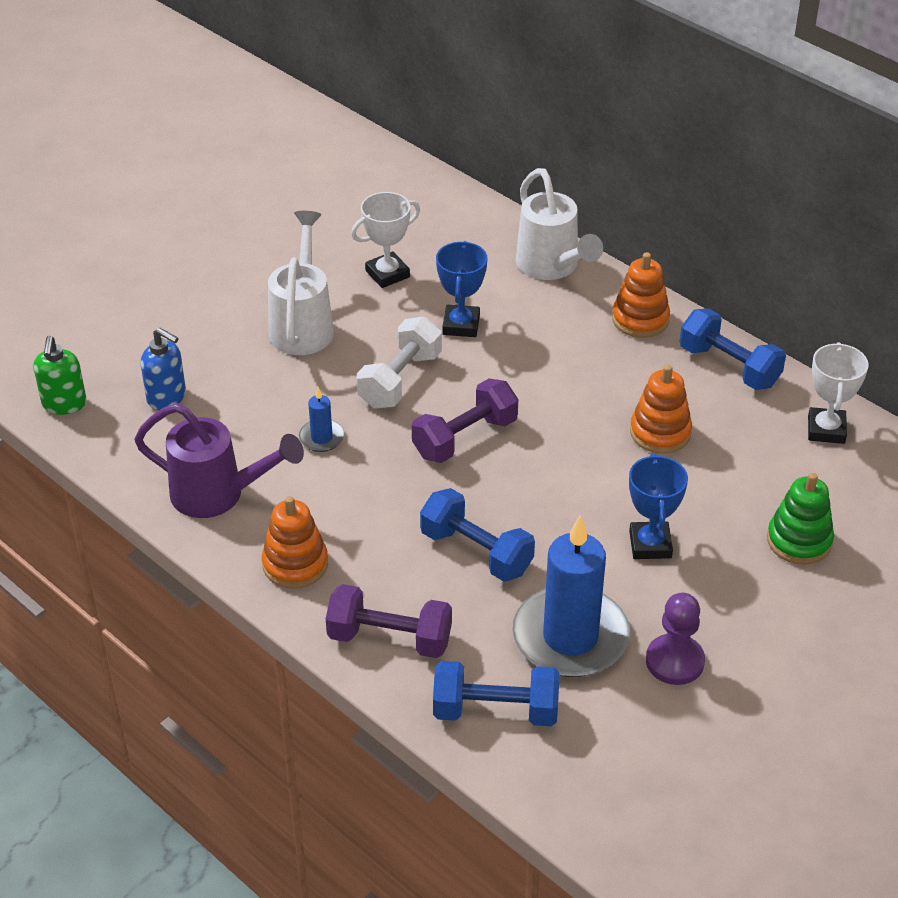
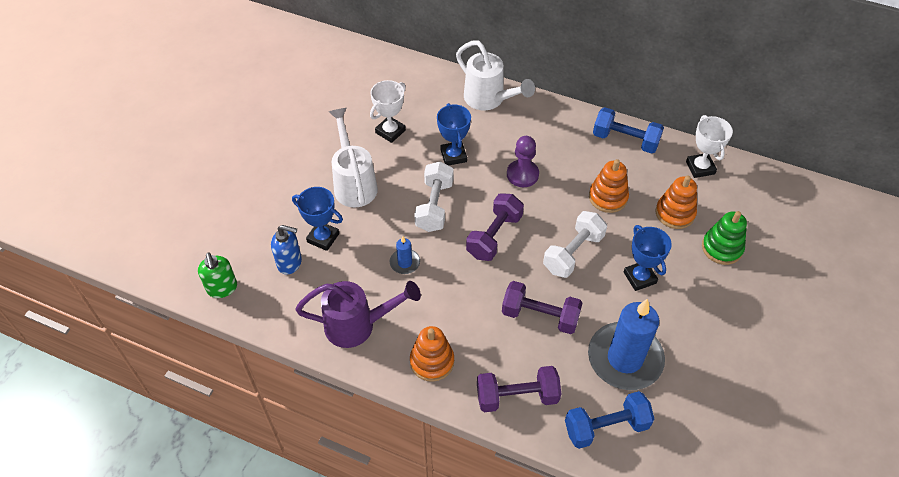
camera: 20 degrees left, 10 degrees up
blue dumbbell [420,488,535,582] -> purple dumbbell [502,281,583,334]
orange stacking toy [612,252,670,338] -> orange stacking toy moved to [655,176,697,229]
purple pawn [646,593,705,685] -> purple pawn moved to [507,136,539,187]
none -> blue trophy [292,187,343,251]
none -> white dumbbell [543,211,607,278]

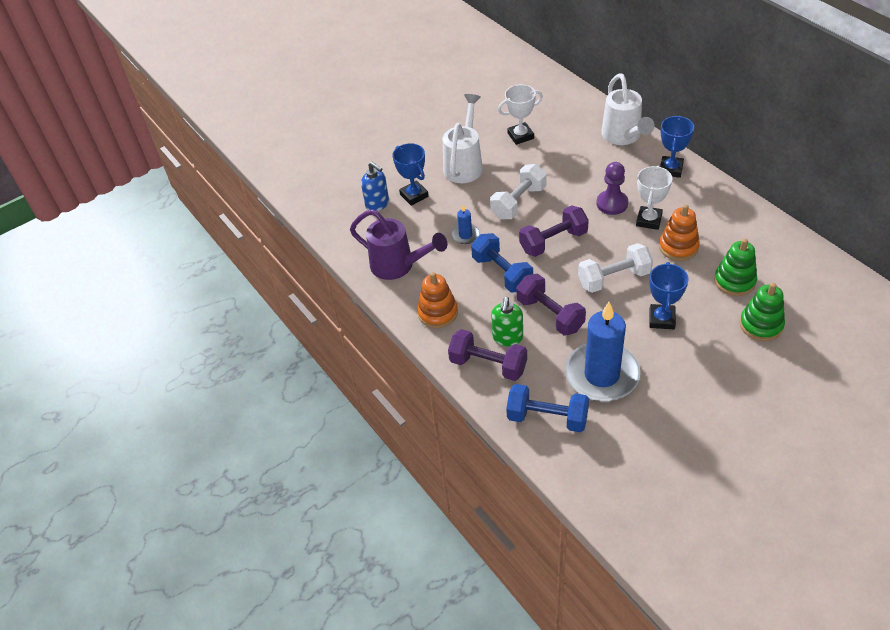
camera: 35 degrees right, 5 degrees down
green soap dispenser [198,252,237,298] -> green soap dispenser moved to [491,297,523,346]
blue trophy [437,103,471,166] -> blue trophy moved to [660,116,694,178]
blue dumbbell [593,107,664,154] -> blue dumbbell moved to [471,233,533,293]
orange stacking toy [655,176,697,229] -> green stacking toy [714,239,757,296]
white trophy [686,115,733,178] -> white trophy moved to [636,166,672,230]

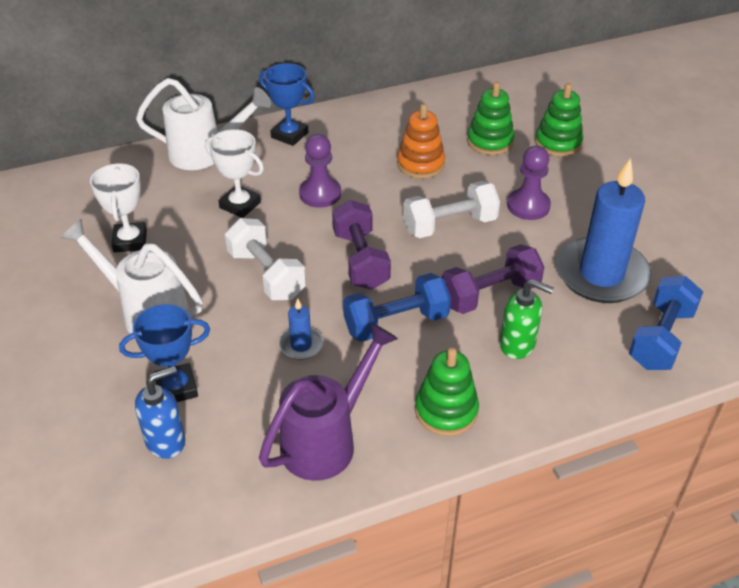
camera: 80 degrees left, 5 degrees down
orange stacking toy [417,272,458,328] -> green stacking toy [415,348,479,436]
purple dumbbell [448,329,527,381] -> none
white dumbbell [578,243,653,293] -> white dumbbell turned 75 degrees clockwise [403,181,500,238]
white trophy [636,166,672,230] -> white trophy moved to [205,129,264,218]
blue trophy [649,262,689,329] -> purple pawn [507,146,551,220]

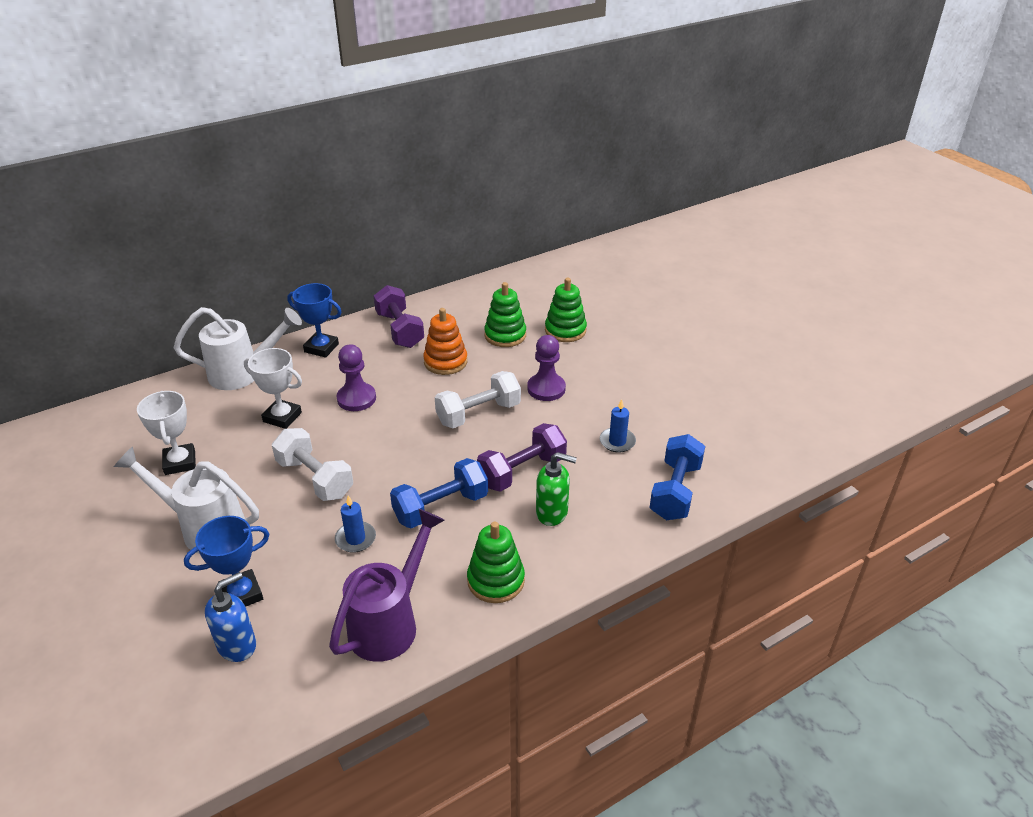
camera: 10 degrees left, 5 degrees down
purple dumbbell [332,200,391,290] -> purple dumbbell moved to [374,285,424,348]
blue candle [556,158,652,303] -> blue candle [600,399,636,453], size x0.44

